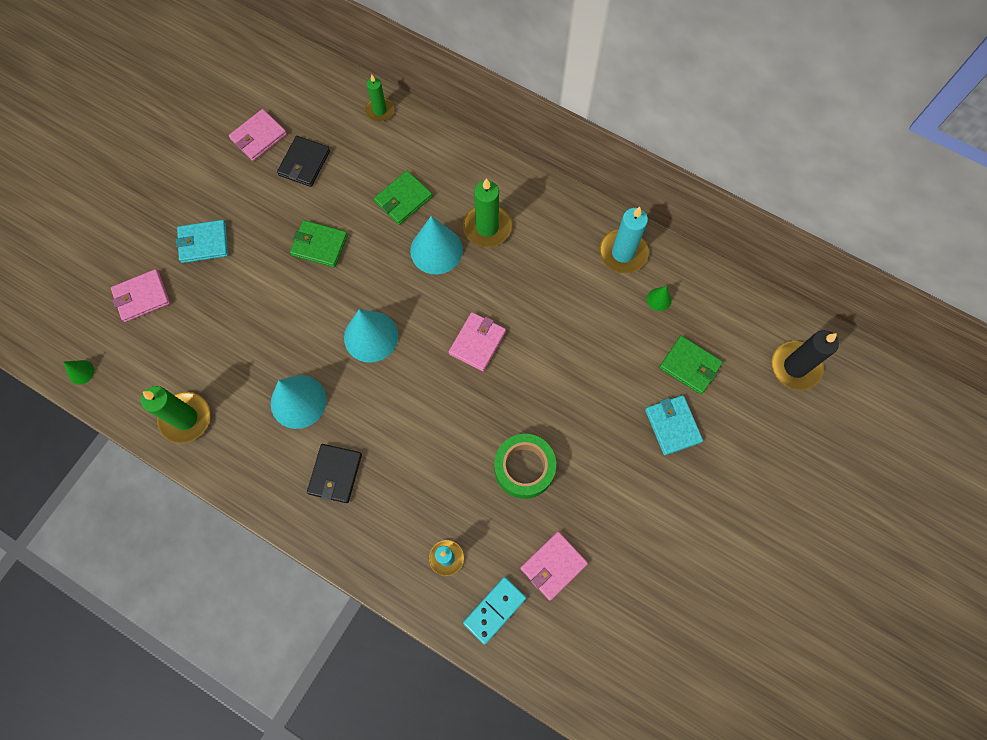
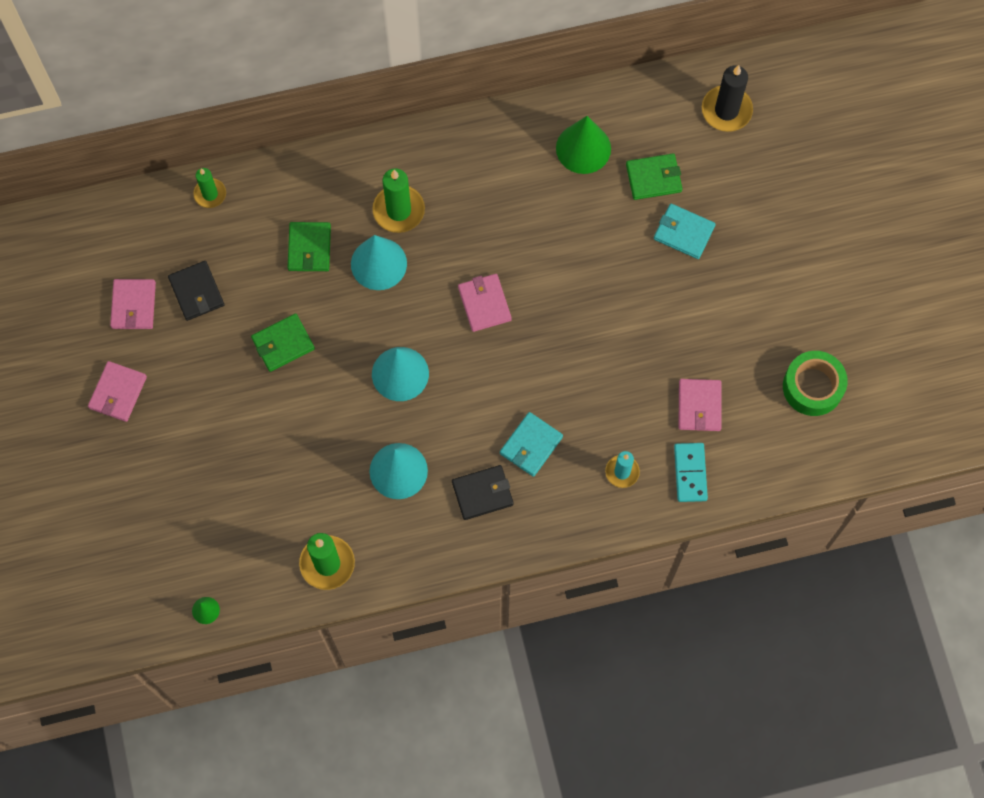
camera: 45 degrees left, 0 degrees up
pink wallet [111,269,170,322] -> pink wallet moved to [88,361,147,422]
turquoise wallet [176,220,228,263] -> turquoise wallet moved to [500,412,563,477]
black wallet [307,444,362,503] -> black wallet turned 75 degrees counterclockwise [452,465,514,520]
green tape [494,434,556,499] -> green tape moved to [783,351,848,416]
turquoise candle [599,207,649,273] -> none
green cone [647,286,672,311] -> green cone [556,116,611,174], size x2.15

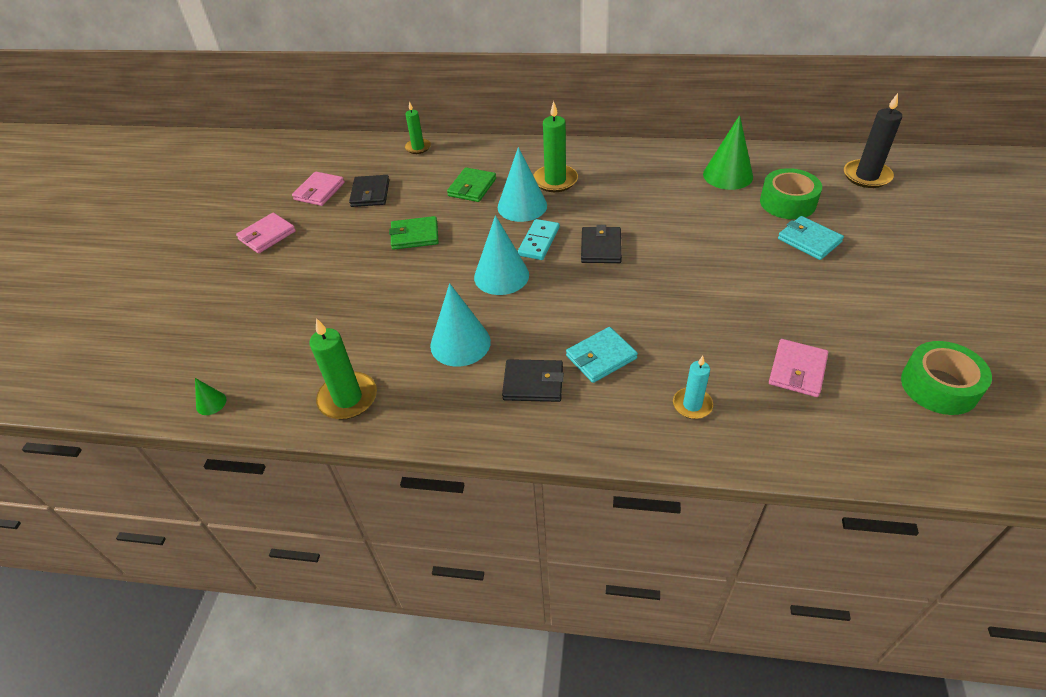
camera: 25 degrees right, 25 degrees down
pink wallet [458,274,512,332] -> black wallet [581,225,622,263]
green wallet [626,153,682,200] -> green tape [760,168,822,219]
turquoise domino [674,443,708,502] -> turquoise domino moved to [518,219,560,260]

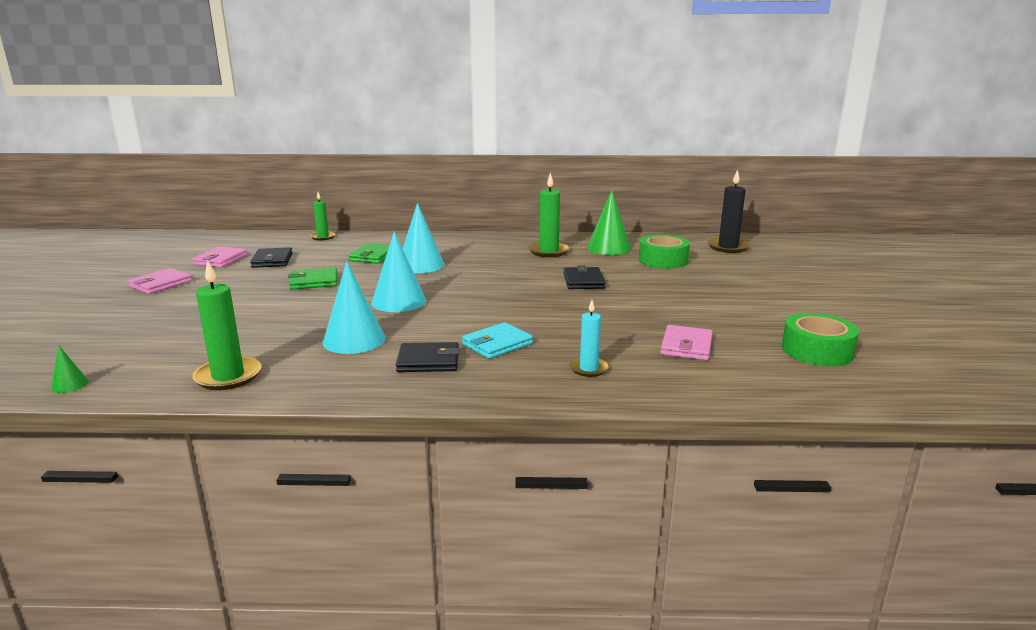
camera: 10 degrees left, 25 degrees down
turquoise domino [518,219,560,260] -> none
green candle [533,101,578,192] -> green candle moved to [528,172,570,257]
black wallet [581,225,622,263] -> black wallet moved to [564,265,606,289]
turquoise wallet [778,216,844,260] -> none

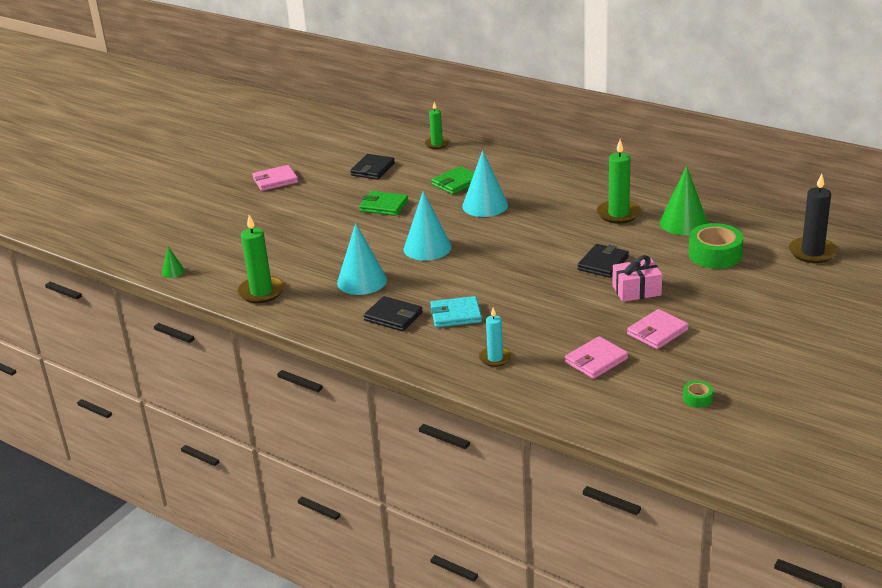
camera: 35 degrees right, 10 degrees up
pink wallet [192,246,247,267] -> pink wallet moved to [627,309,689,349]
green tape [782,313,859,366] -> green tape [683,381,713,408], size x0.47
none -> pink gift [612,255,662,302]

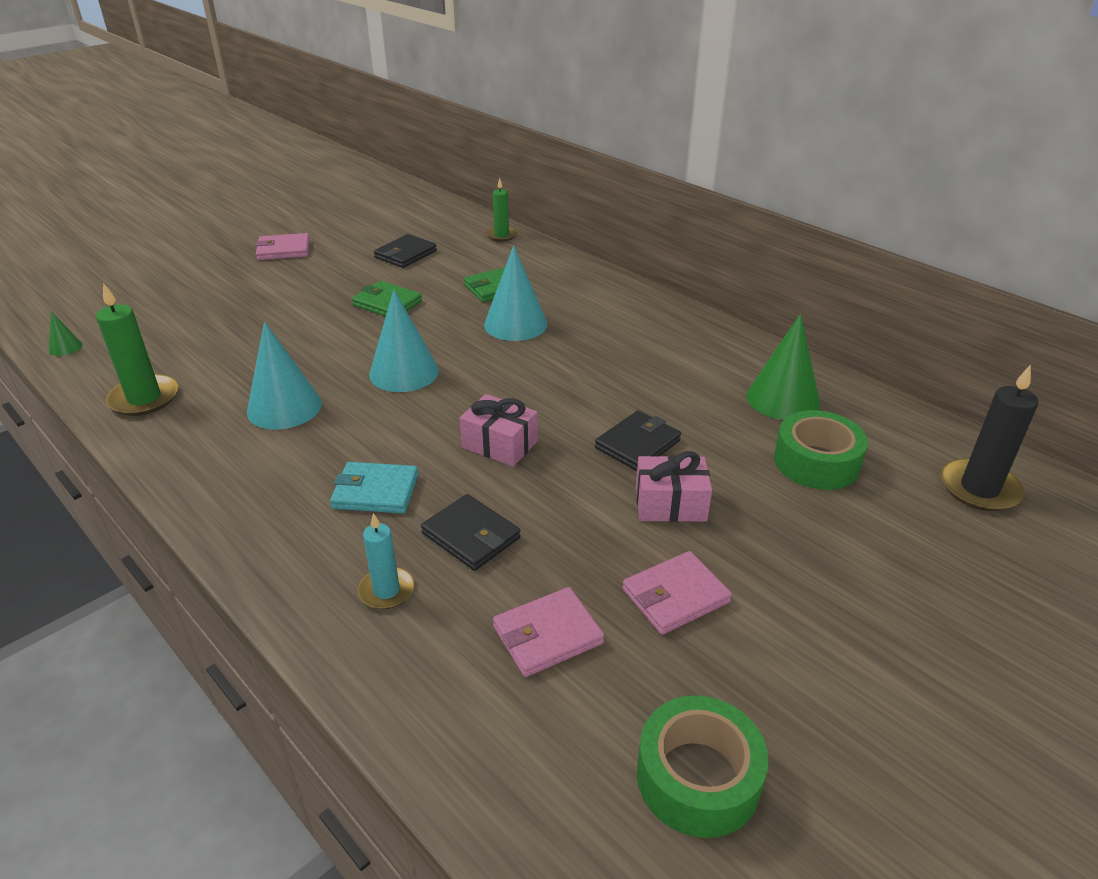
camera: 10 degrees right, 5 degrees up
black wallet [364,296,423,331] -> black wallet moved to [421,494,521,571]
green candle [597,139,641,224] -> none
green tape [683,381,713,408] -> green tape [637,695,769,838], size x2.13
none -> pink gift [459,394,538,467]

